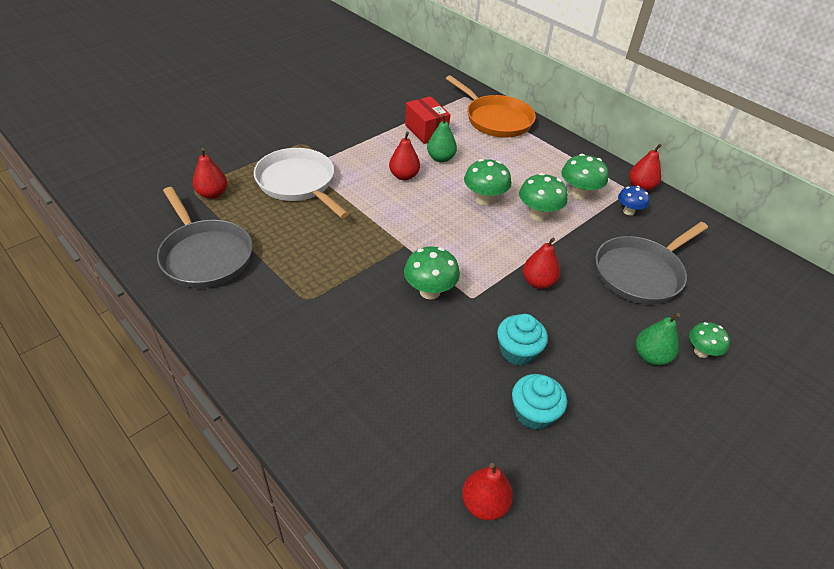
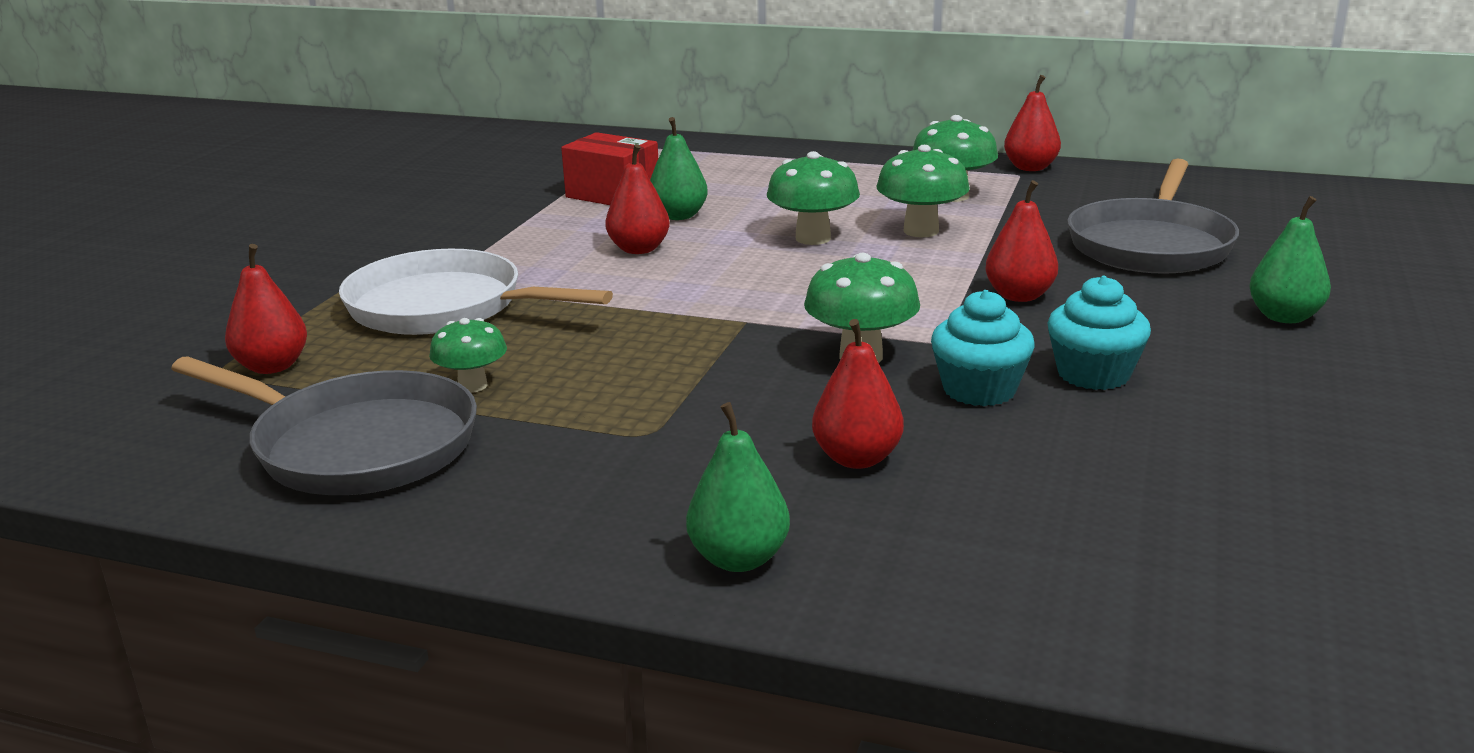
camera: 25 degrees left, 20 degrees down
orange pan [446,75,536,137] -> none
red pear [462,463,513,521] -> red pear moved to [812,319,904,469]
turquoise cupcake [512,374,567,430] -> turquoise cupcake moved to [931,290,1035,406]
blue mushroom [618,186,649,216] -> none
green mushroom [689,322,730,358] -> green mushroom moved to [429,318,507,393]
none -> green pear [686,402,790,572]

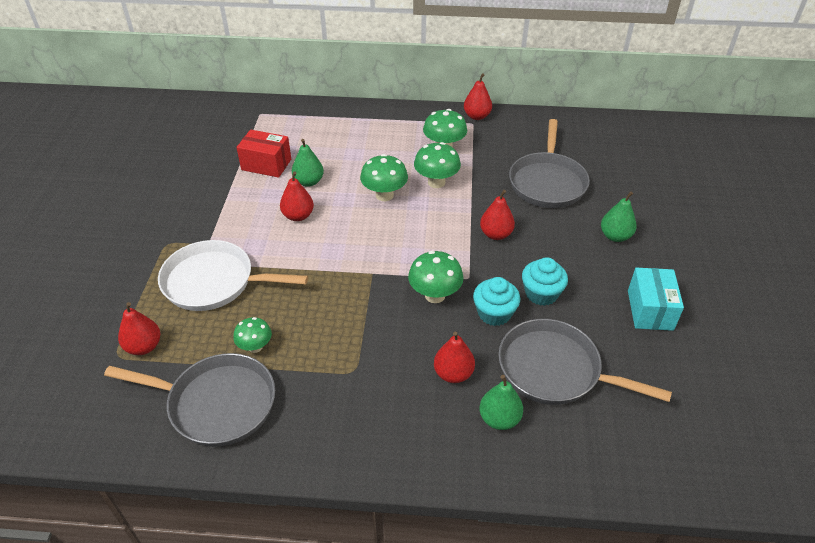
camera: 15 degrees left, 20 degrees up
green pear [686,402,790,572] -> green pear moved to [479,375,523,430]
none -> grey pan [498,319,672,405]
none -> turquoise box [628,268,684,331]

